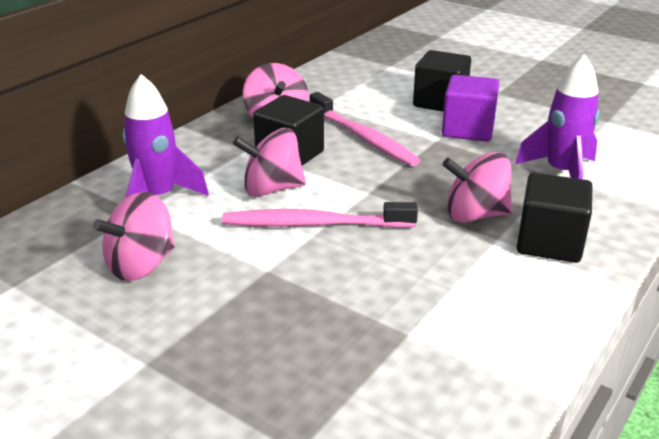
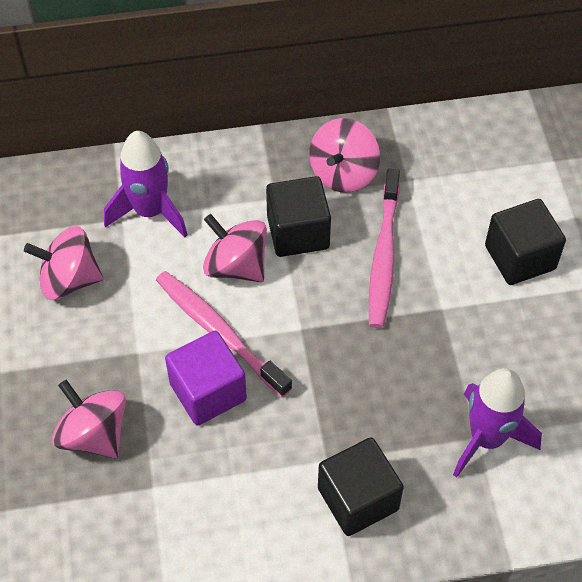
camera: 45 degrees right, 25 degrees up
purple cube [442,75,499,142] -> purple cube moved to [165,331,247,426]
pink spinning top [442,152,512,223] -> pink spinning top moved to [52,380,126,458]

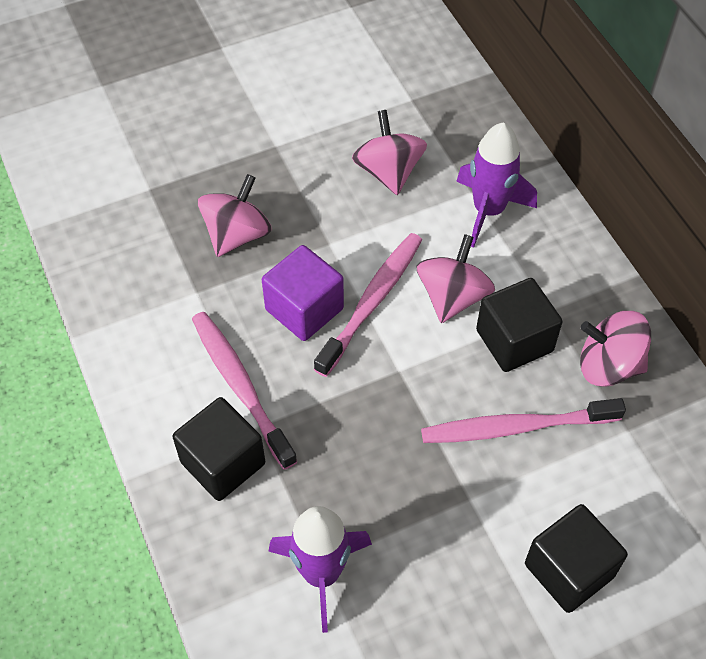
camera: 75 degrees right, 0 degrees up
none -> pink toothbrush [192,312,297,470]

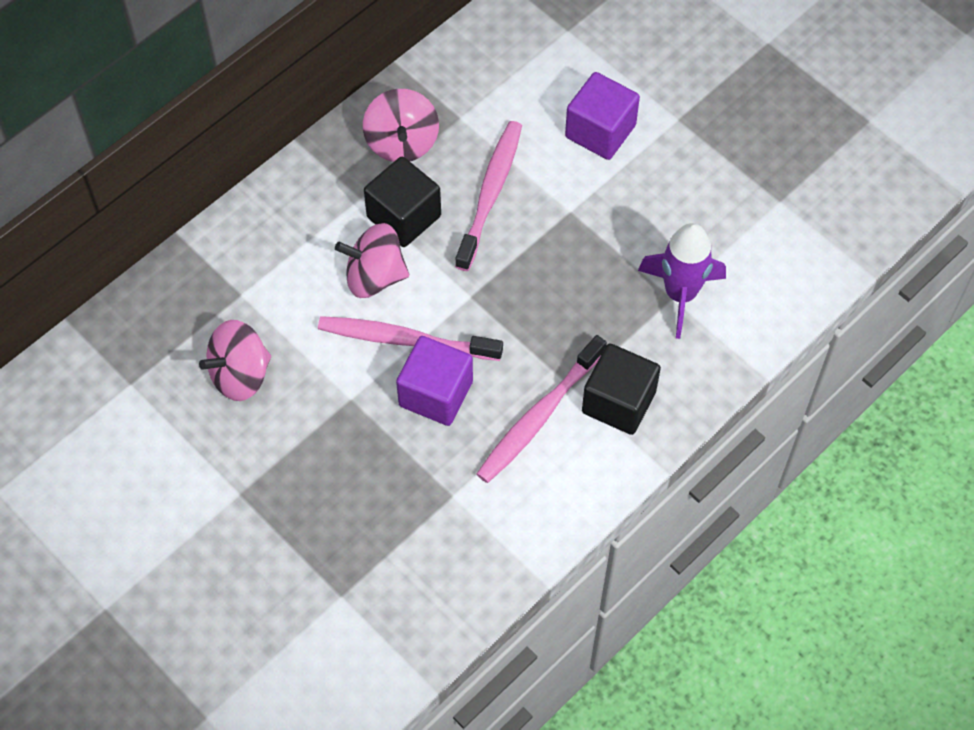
camera: 110 degrees left, 5 degrees up
pink spinning top [198,174,272,257] -> none
pink toothbrush [421,398,626,443] -> pink toothbrush turned 135 degrees counterclockwise [455,121,522,271]
purple rocket [456,122,537,248] -> none
black cube [525,504,628,613] -> purple cube [565,72,640,160]

